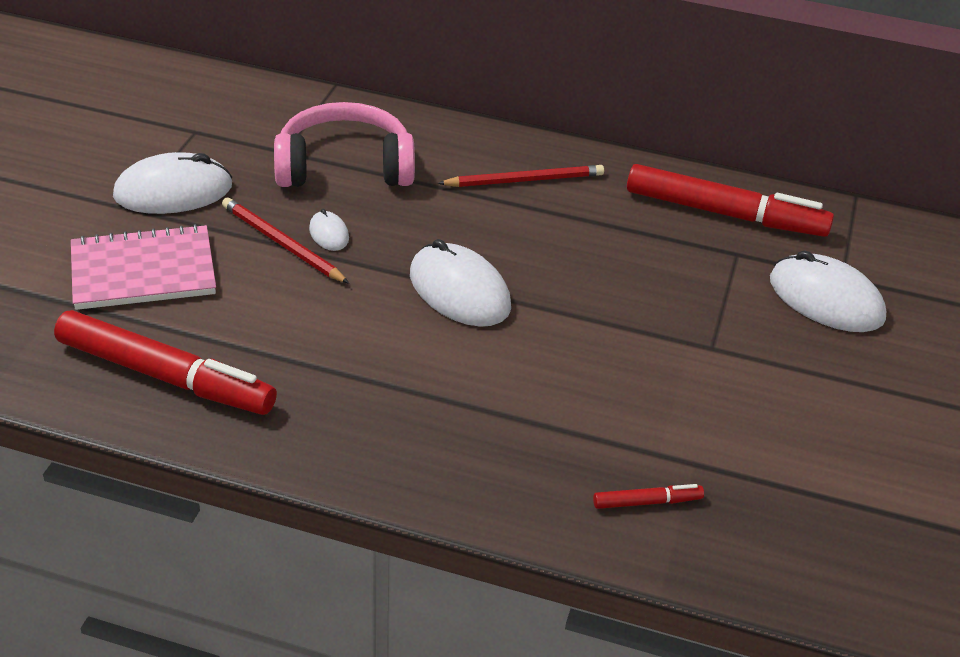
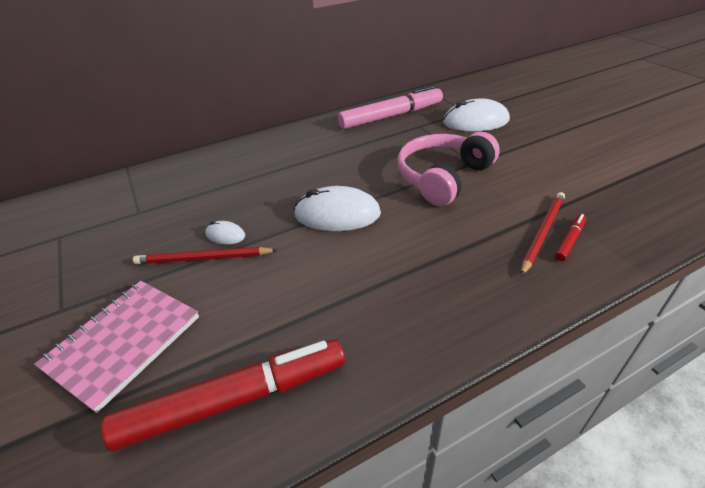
camera: 40 degrees left, 0 degrees up
white mouse [113,152,232,214] -> none
pink headphones [274,102,415,187] -> pink headphones moved to [398,132,500,206]
red pencil [438,165,604,187] -> red pencil moved to [521,192,565,276]
red marker [627,164,834,237] -> pink marker [338,85,443,129]

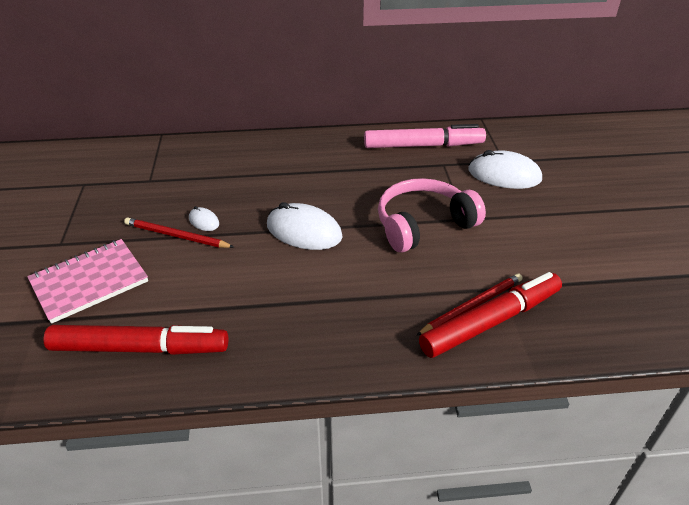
camera: 20 degrees right, 0 degrees up
red marker [555,214,586,261] -> red marker [419,272,562,358], size x2.33

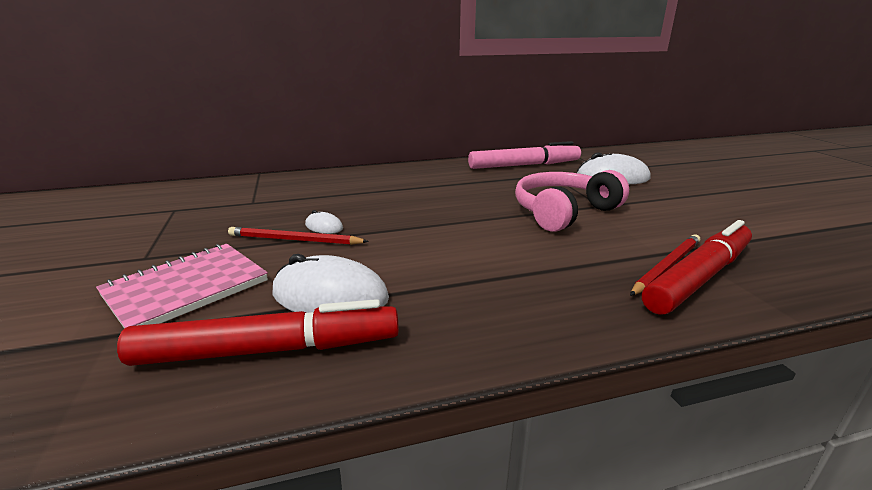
camera: 10 degrees left, 15 degrees down
white mouse [267,202,343,250] -> white mouse moved to [273,254,389,313]

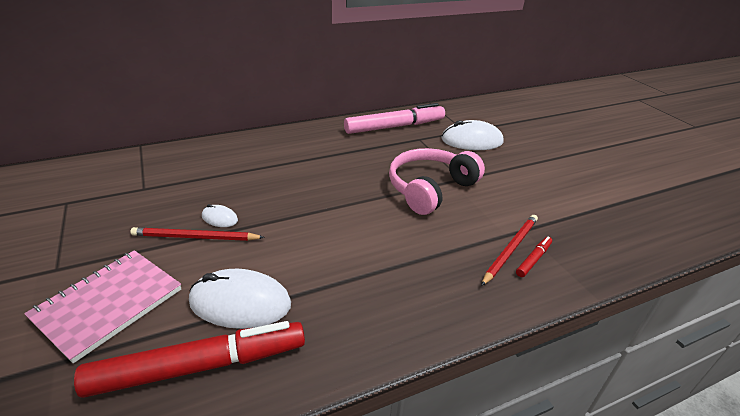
camera: 10 degrees left, 10 degrees up
red marker [642,220,752,315] -> red marker [516,237,552,277], size x0.43

